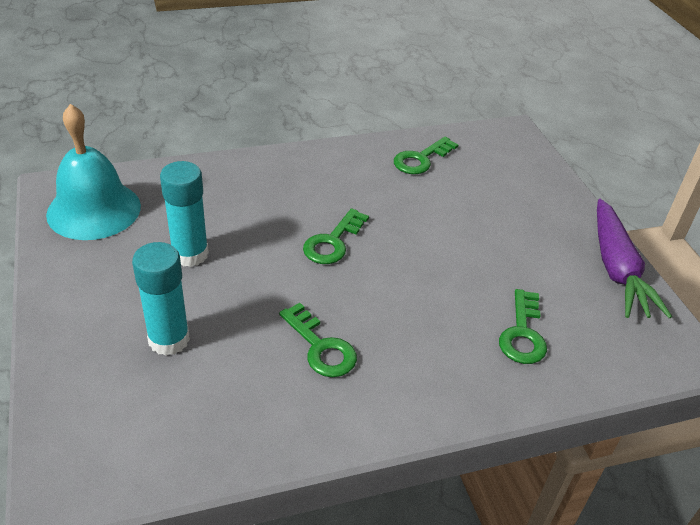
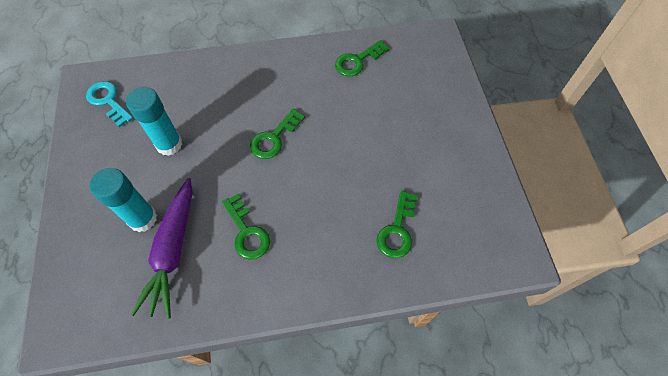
camera: 10 degrees right, 20 degrees up
turquoise bell [46,104,141,240] -> turquoise key [86,81,133,127]
purple carrot [597,199,672,318] -> purple carrot moved to [131,178,192,319]

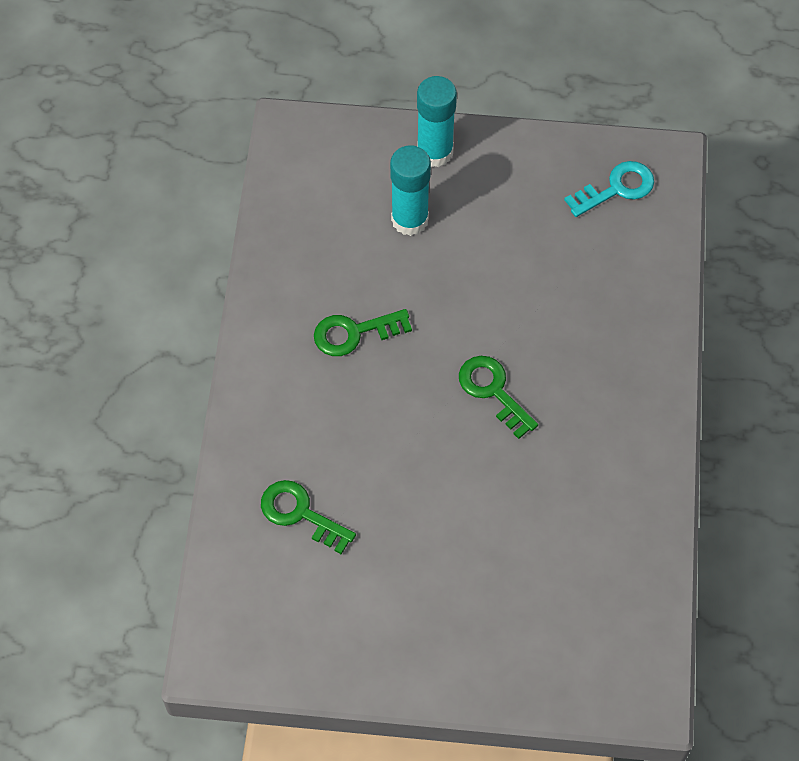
camera: 105 degrees right, 0 degrees up
turquoise glue stick [126,87,182,156] -> turquoise glue stick moved to [417,76,457,167]
purple carrot [131,178,192,319] -> none
green key [335,40,390,76] -> none

